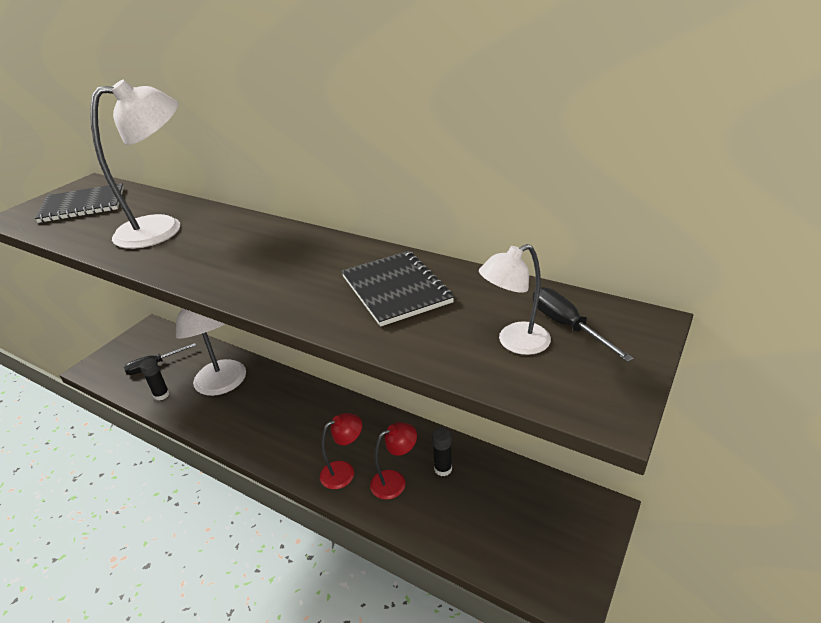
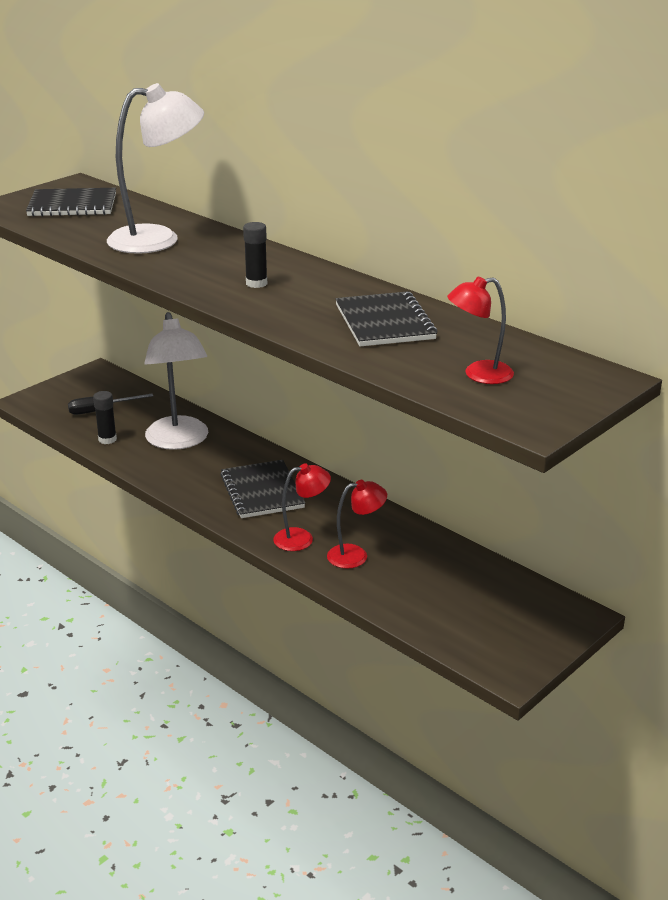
camera: 10 degrees right, 5 degrees down
black glue stick [432,427,452,476] -> black glue stick moved to [243,222,267,288]
white lamp [479,244,551,355] -> red lamp [447,277,514,384]
black screwdriver [533,287,634,362] -> none
none -> black notebook [220,460,305,518]

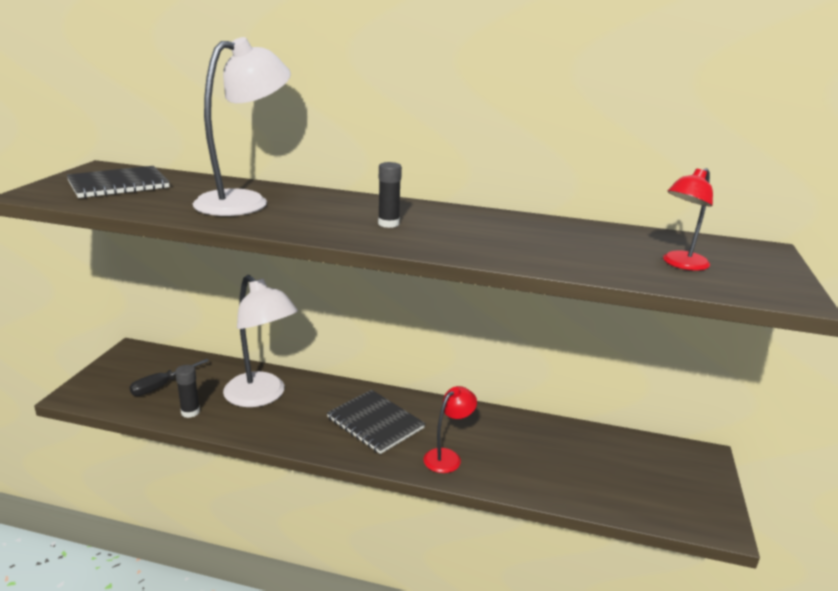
camera: 30 degrees left, 5 degrees down
red lamp [327,480,387,569] -> none
black notebook [335,291,438,346] -> none

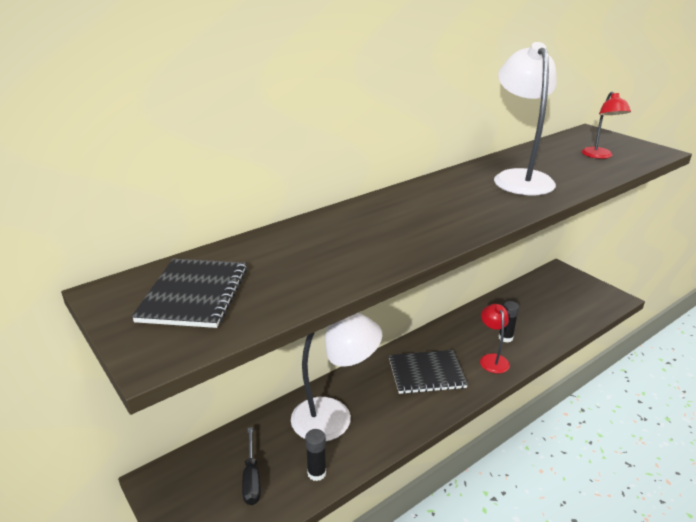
camera: 50 degrees left, 5 degrees up
white lamp [193,37,291,216] -> white lamp moved to [494,42,557,195]
black glue stick [378,162,402,228] -> black glue stick moved to [498,301,519,342]

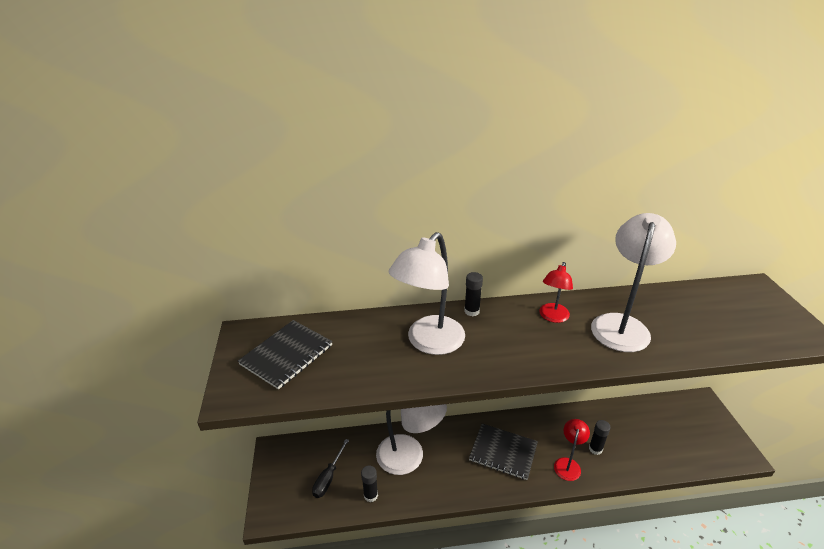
camera: 30 degrees right, 5 degrees up
red lamp [582,92,631,159] -> red lamp moved to [539,262,573,323]
none -> white lamp [388,232,465,355]
none -> black glue stick [464,272,483,316]

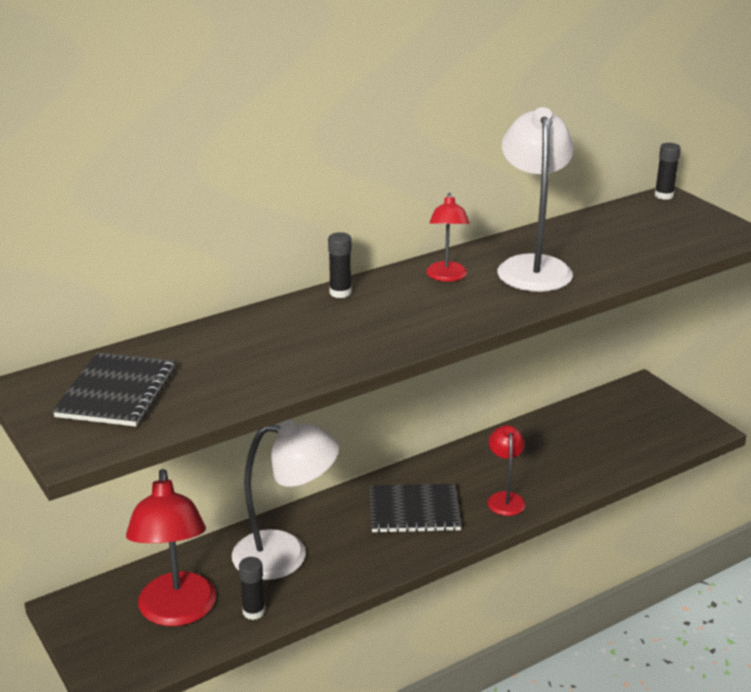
camera: 25 degrees left, 5 degrees down
black screwdriver [312,439,349,498] -> red lamp [126,469,216,626]
white lamp [388,232,465,355] -> none
black glue stick [589,420,611,455] -> black glue stick moved to [655,143,681,200]

